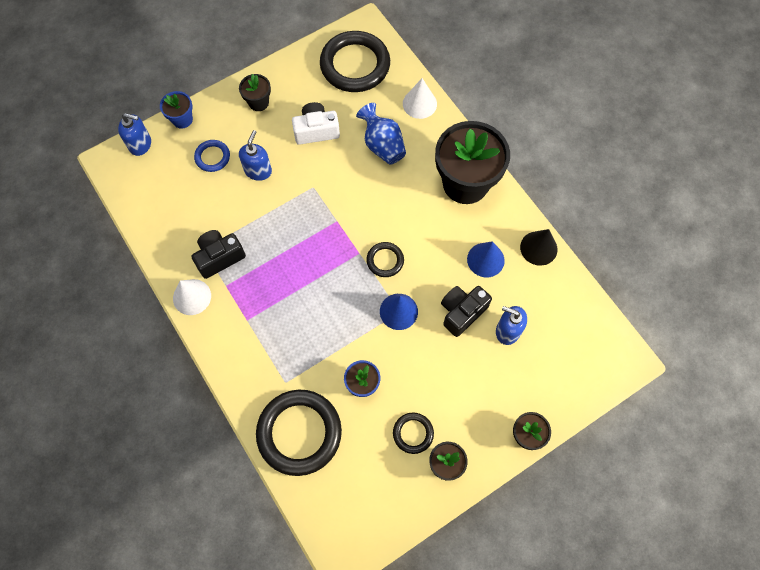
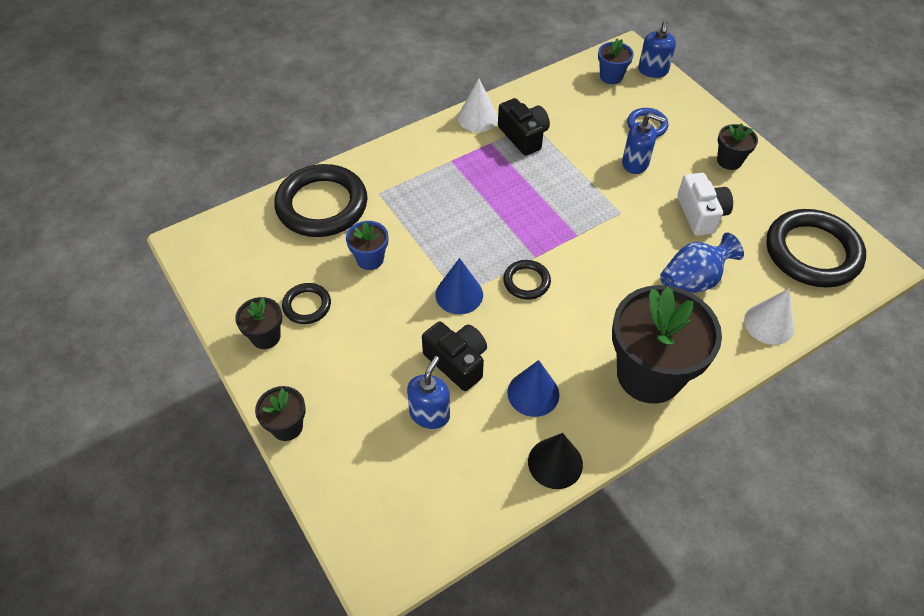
camera: 90 degrees right, 15 degrees down
blue flower pot [160,91,193,129] -> blue flower pot moved to [598,38,634,84]

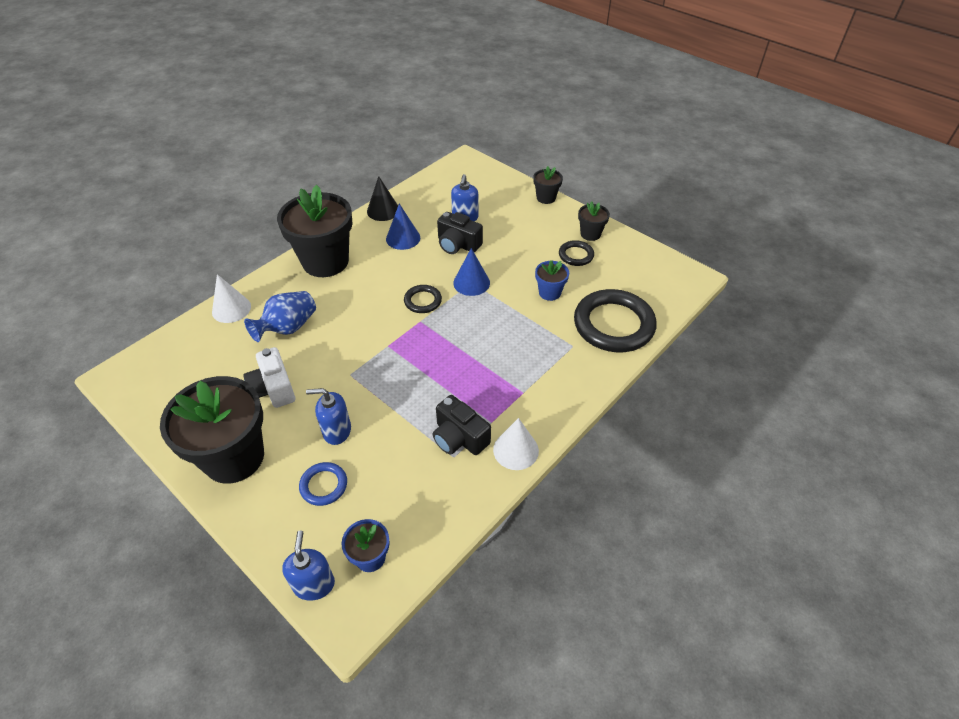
camera: 165 degrees right, 5 degrees down
black flower pot [717,123,758,170] -> black flower pot [160,376,264,484], size x2.18
black ring [766,209,866,288] -> none

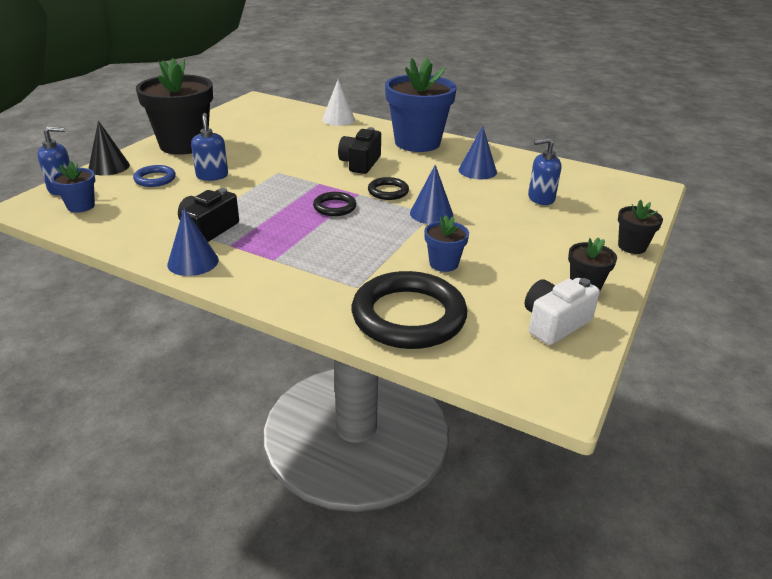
camera: 75 degrees right, 15 degrees down
white camera [243,347,295,408] -> white camera moved to [525,278,600,345]
blue vase [244,291,316,342] -> none
black flower pot [277,185,353,277] -> blue flower pot [385,58,457,152]
black cone [367,176,398,221] -> black cone moved to [88,121,130,176]
black camera [437,212,483,254] -> black camera moved to [338,127,381,174]
white cone [493,418,539,470] -> blue cone [167,208,219,276]
black ring [559,240,594,266] -> black ring moved to [313,192,356,216]

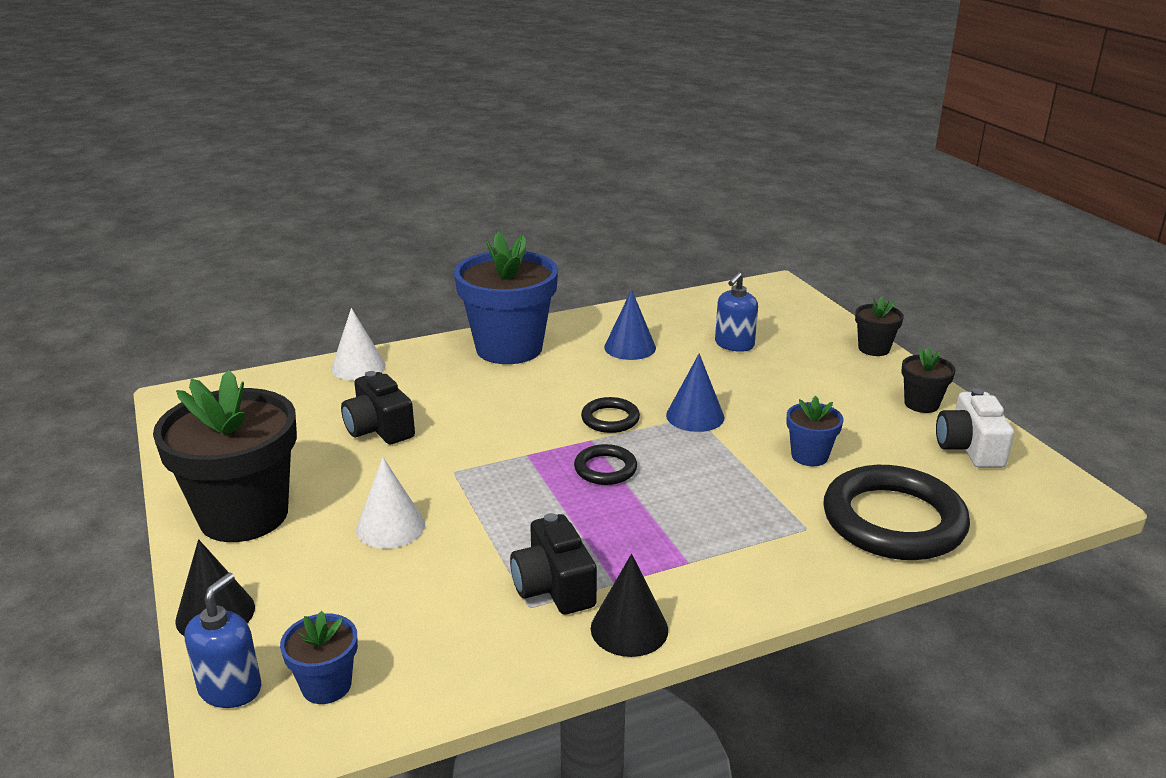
camera: 50 degrees left, 5 degrees down
blue ring [133,165,176,187] -> none
blue cone [167,208,219,276] -> black cone [591,554,668,657]
blue soap dispenser [191,113,228,181] -> white cone [356,457,425,549]
black camera [338,127,381,174] -> black camera moved to [341,371,415,444]

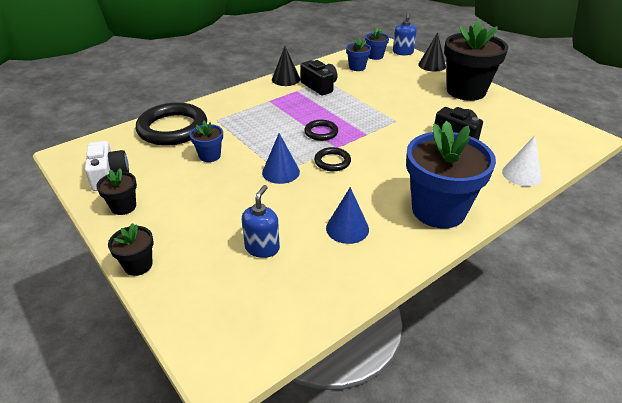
camera: 165 degrees right, 10 degrees up
white cone [356,457,425,549] -> none
none -> blue flower pot [346,38,371,71]

